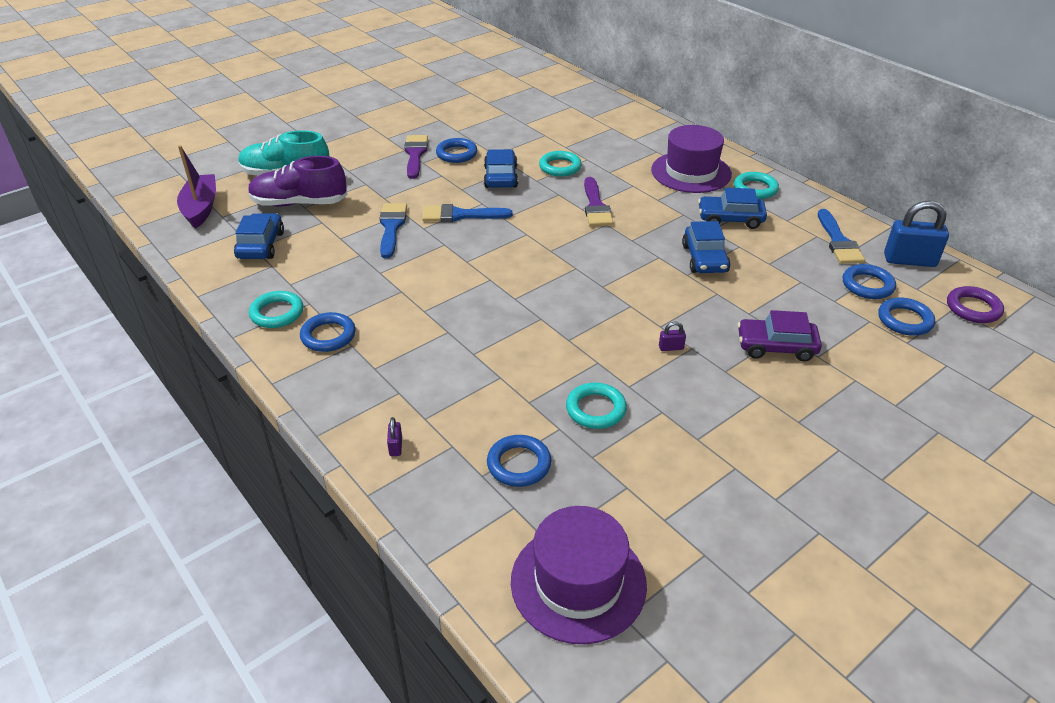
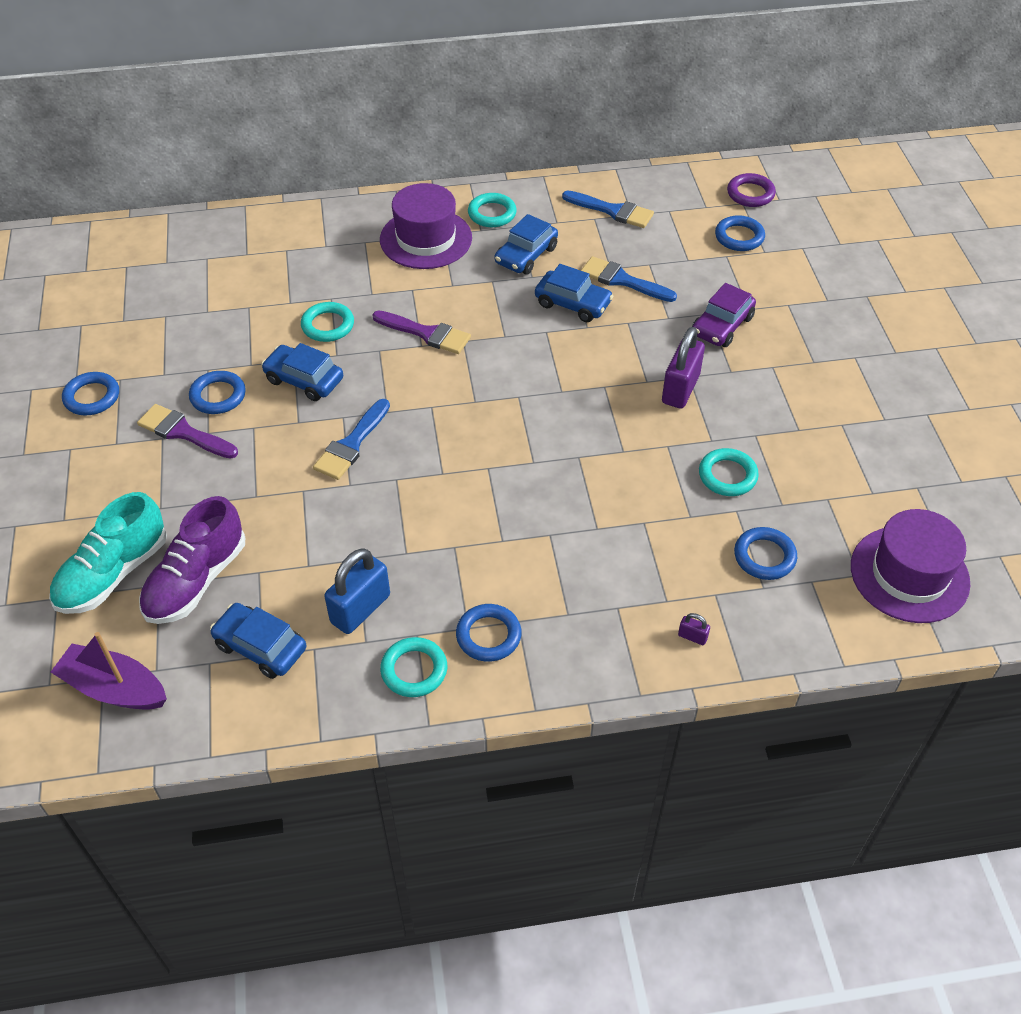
camera: 60 degrees left, 10 degrees up
blue brush [380,203,407,258] -> blue brush moved to [581,256,677,302]
purple padlock [659,322,686,351] -> purple padlock [662,327,705,409], size x2.31
blue ring [843,264,896,299] -> blue ring moved to [62,372,119,415]
blue padlock [884,200,949,267] -> blue padlock moved to [324,548,390,634]

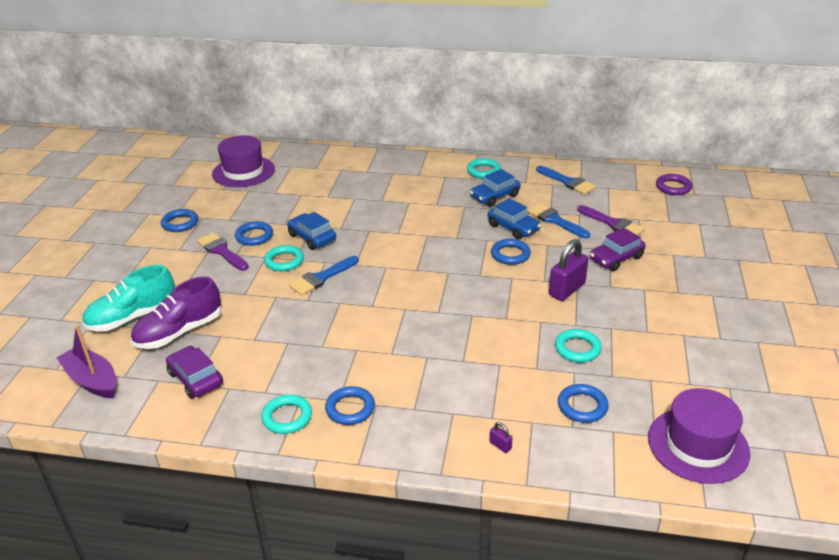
camera: 20 degrees right, 15 degrees down
blue car [210,603,306,679] -> purple car [166,346,223,399]
turquoise ring [301,302,354,342] -> turquoise ring moved to [264,245,304,271]
blue padlock [324,548,390,634] -> none
purple brush [372,310,471,354] -> purple brush moved to [577,205,645,235]
purple hat [380,183,472,269] -> purple hat moved to [212,136,275,187]
blue ring [715,215,765,251] -> blue ring moved to [491,239,531,265]

